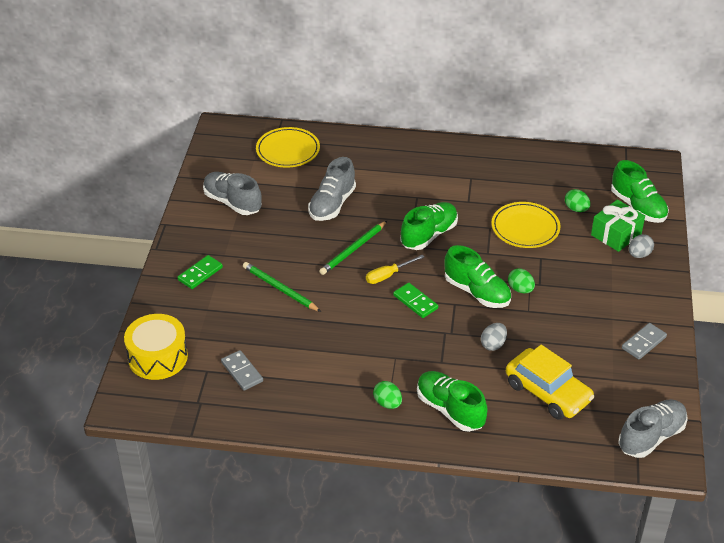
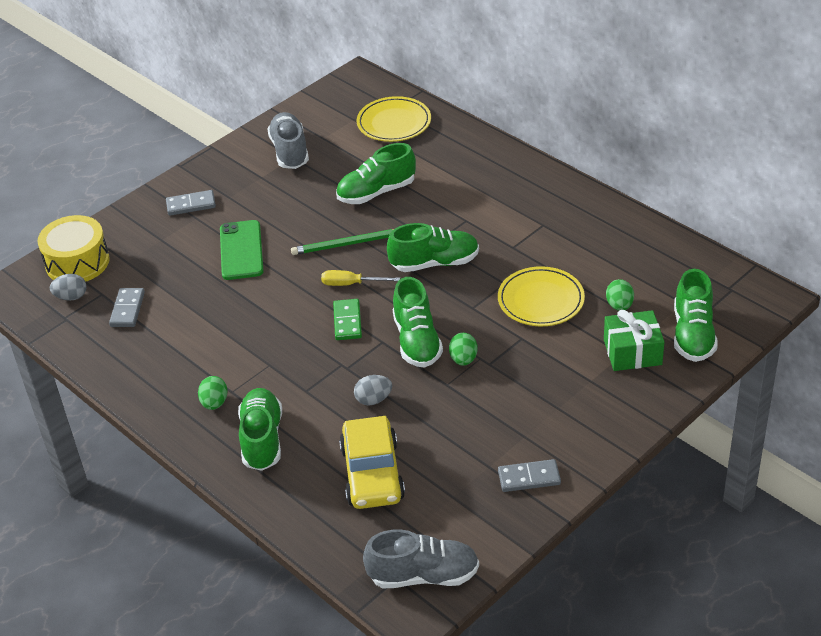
camera: 40 degrees right, 0 degrees up
green domino [177,255,223,289] -> grey domino [166,190,216,216]
green pencil [243,262,321,312] -> green phone [220,220,264,280]
grey shoe [308,157,356,221] -> green shoe [336,143,416,204]
grey egg [629,234,654,258] -> grey egg moved to [50,274,87,300]

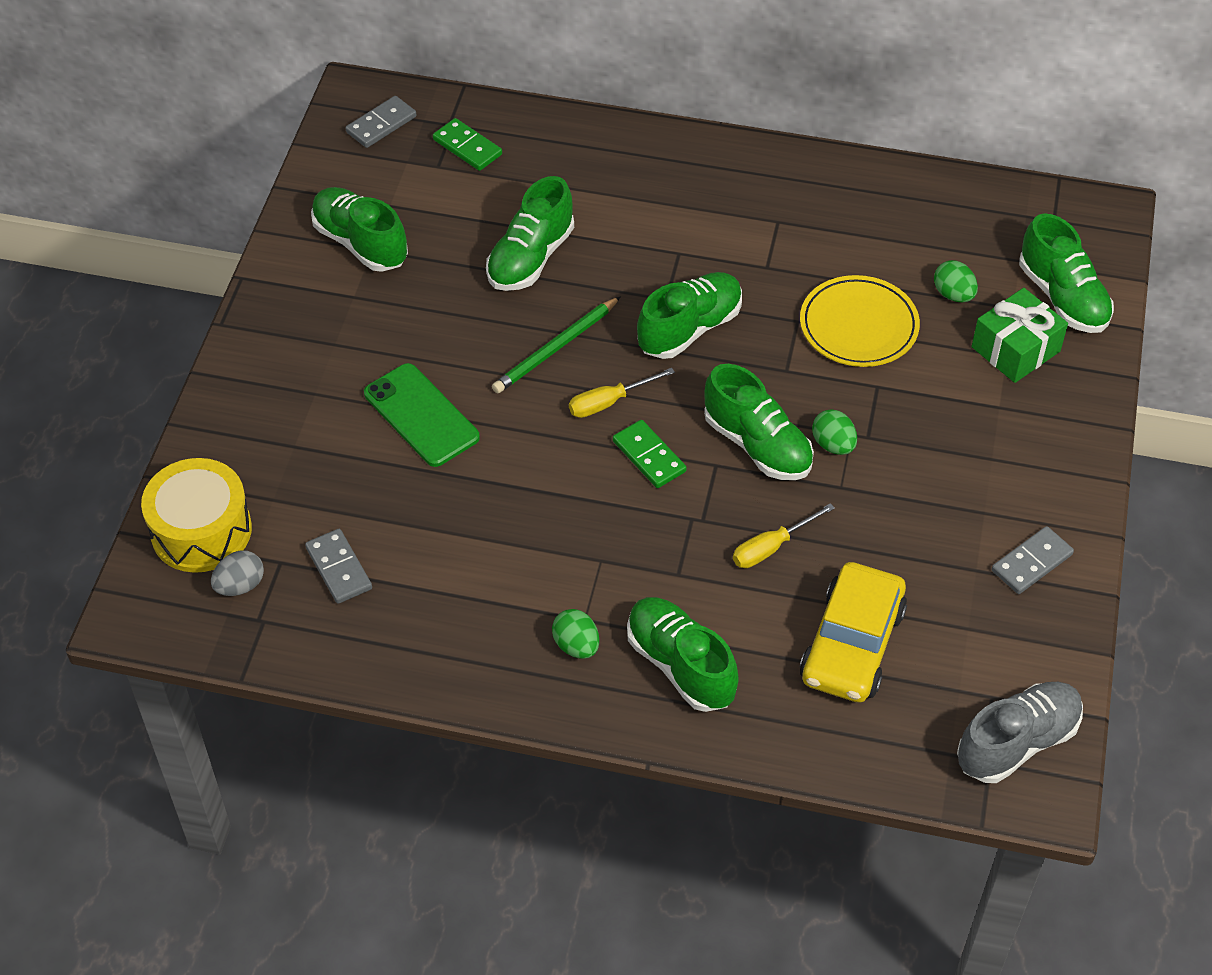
camera: 35 degrees left, 10 degrees up
grey domino [166,190,216,216] -> grey domino moved to [346,96,416,148]
grey shoe [267,112,309,169] -> green shoe [311,187,408,272]
yellow car [339,416,405,509] -> yellow car turned 60 degrees clockwise [800,562,907,703]
grey egg [354,375,392,406] -> yellow screwdriver [733,503,835,568]
yellow plate [357,96,431,142] -> green domino [433,118,502,171]

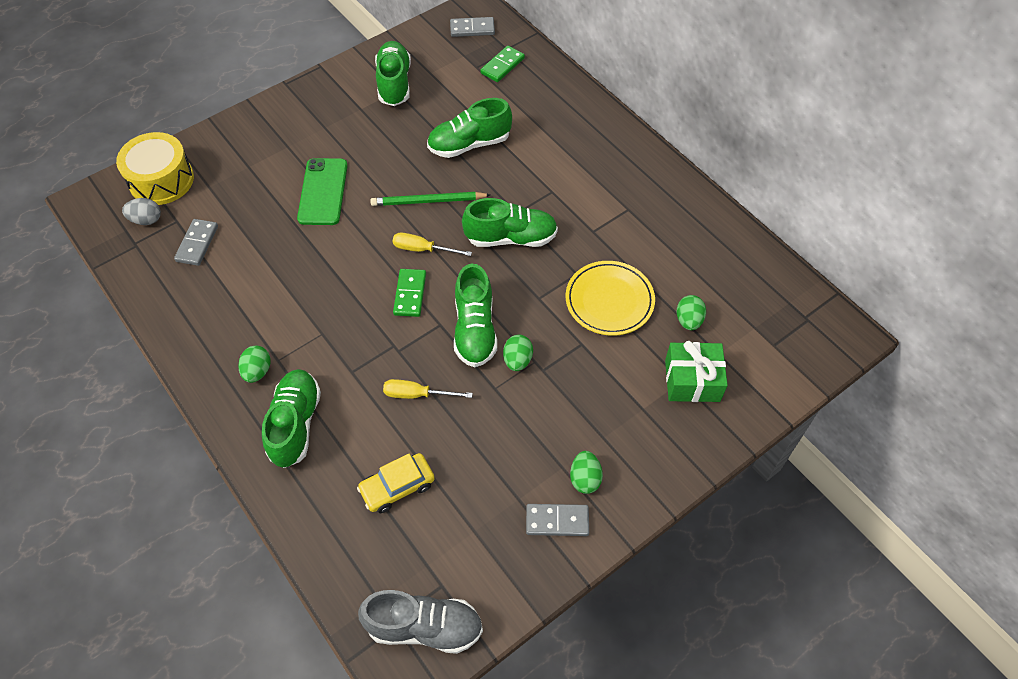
camera: 40 degrees right, 5 degrees up
green domino [433,118,502,171] -> green domino turned 45 degrees clockwise [480,46,525,82]
yellow car [800,562,907,703] -> yellow car [357,453,435,513], size x0.64
green shoe [1019,213,1114,333] -> none
none -> green egg [570,451,603,494]

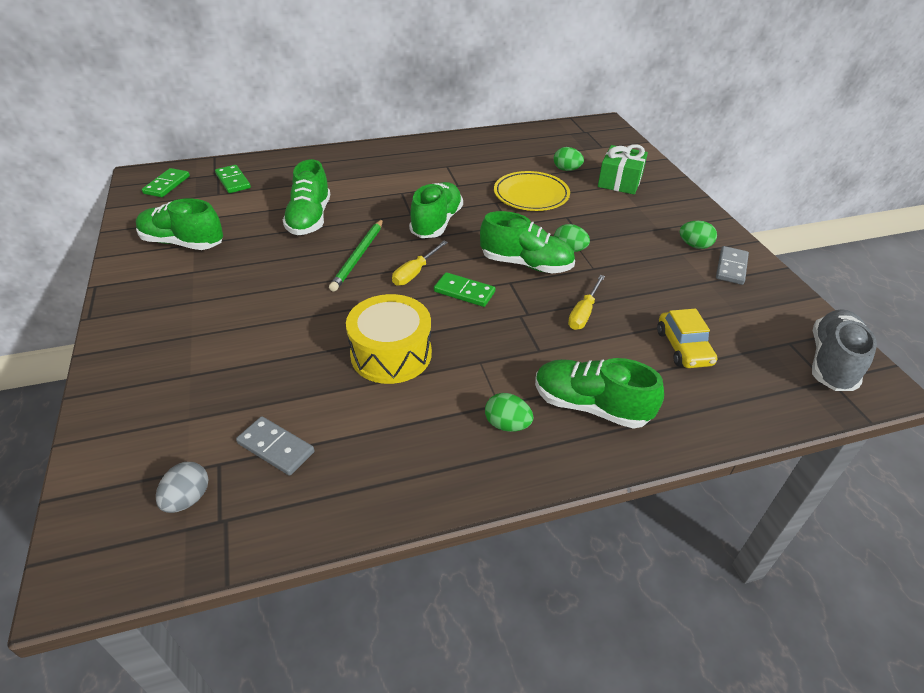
camera: 70 degrees left, 15 degrees down
yellow drum [116,132,194,205] -> yellow drum moved to [346,294,432,384]
green phone [297,158,348,225] -> none
grey domino [450,17,495,37] -> green domino [142,168,190,197]

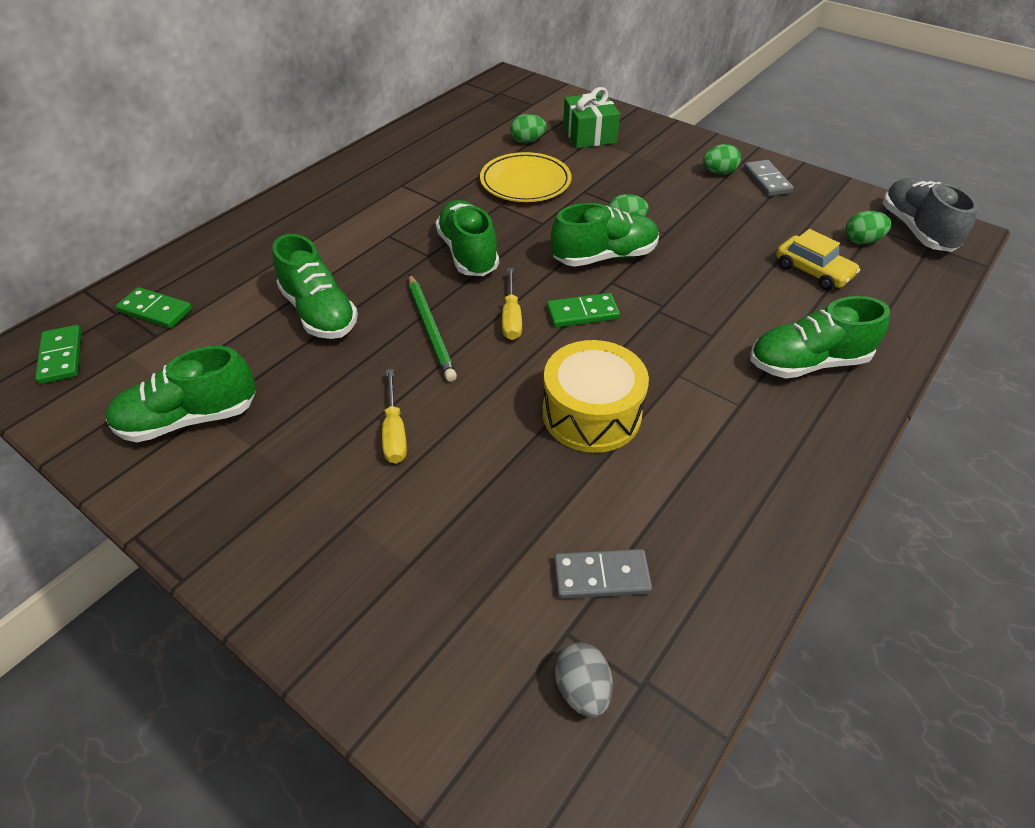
camera: 35 degrees left, 5 degrees up
green egg [485,393,533,432] -> green egg moved to [846,211,891,245]
yellow screwdriver [568,275,605,330] -> yellow screwdriver moved to [382,369,407,464]

